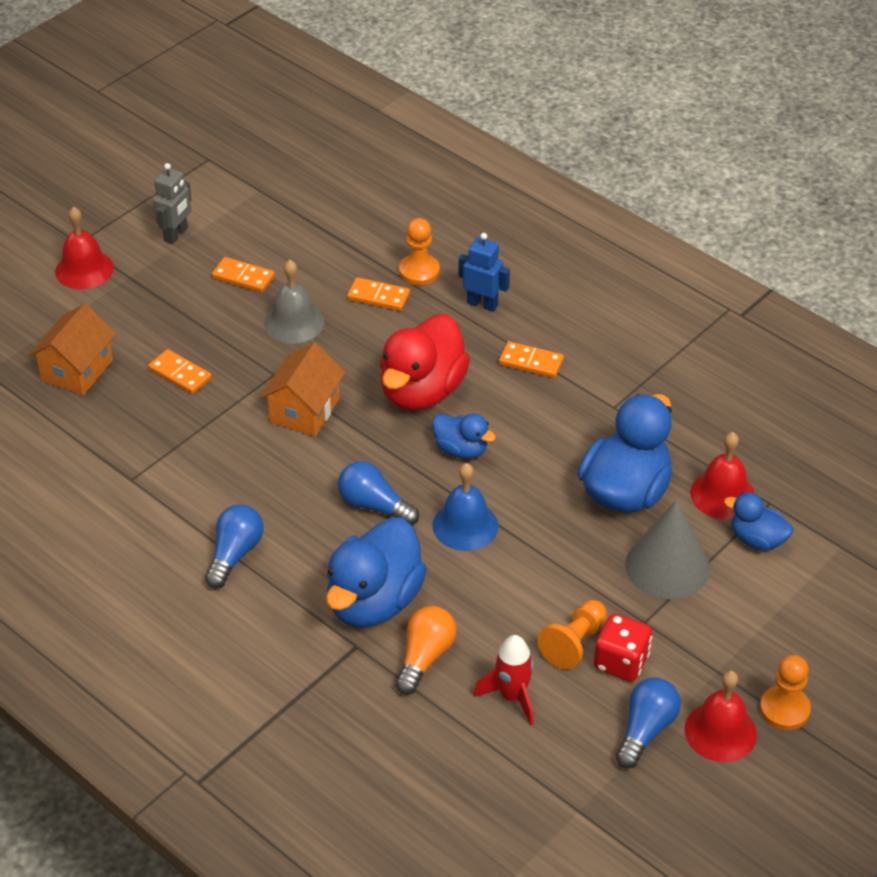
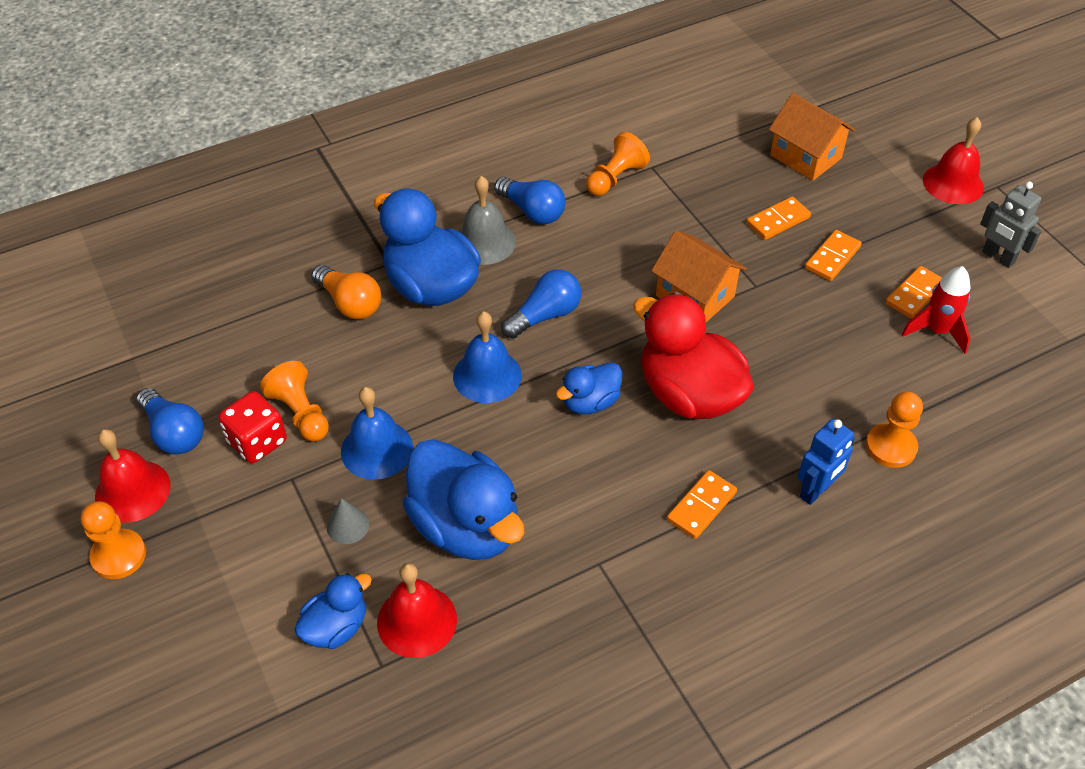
camera: 110 degrees right, 5 degrees up
grey bell [264,260,324,343] -> grey bell moved to [459,176,516,265]
orange domino [347,277,410,311] -> orange domino moved to [805,230,862,281]
red rocket [473,635,534,726] -> red rocket moved to [901,266,971,354]
grey cone [625,500,710,599] -> grey cone [327,498,369,544], size x0.45
none -> blue bell [341,387,413,480]
none -> orange pawn [586,132,650,196]

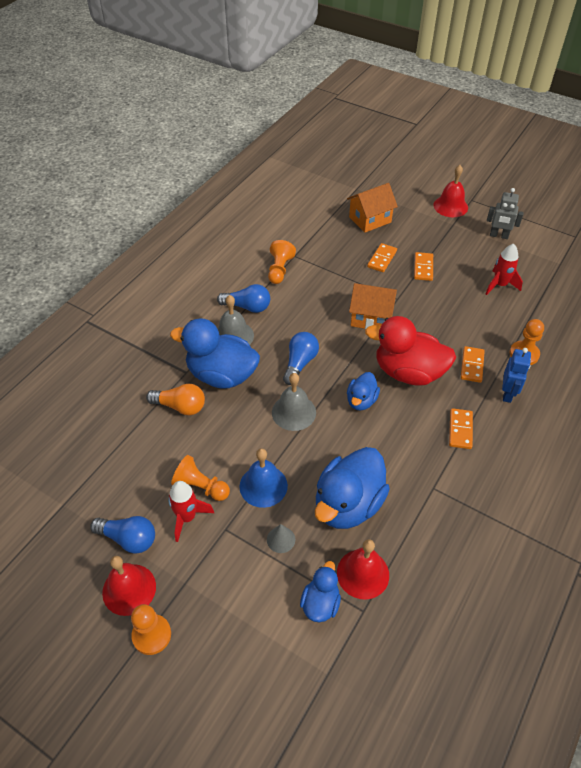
camera: 30 degrees left, 0 degrees up
red dice [218,391,287,463] -> red rocket [168,481,214,542]
blue duck [403,439,524,560] -> blue duck turned 105 degrees clockwise [315,447,390,529]
blue bell [453,311,522,403] -> grey bell [272,373,316,431]
orange house [769,93,855,181] -> orange house turned 45 degrees counterclockwise [347,183,398,233]
orange domino [885,266,942,319] -> orange domino moved to [461,346,485,383]

